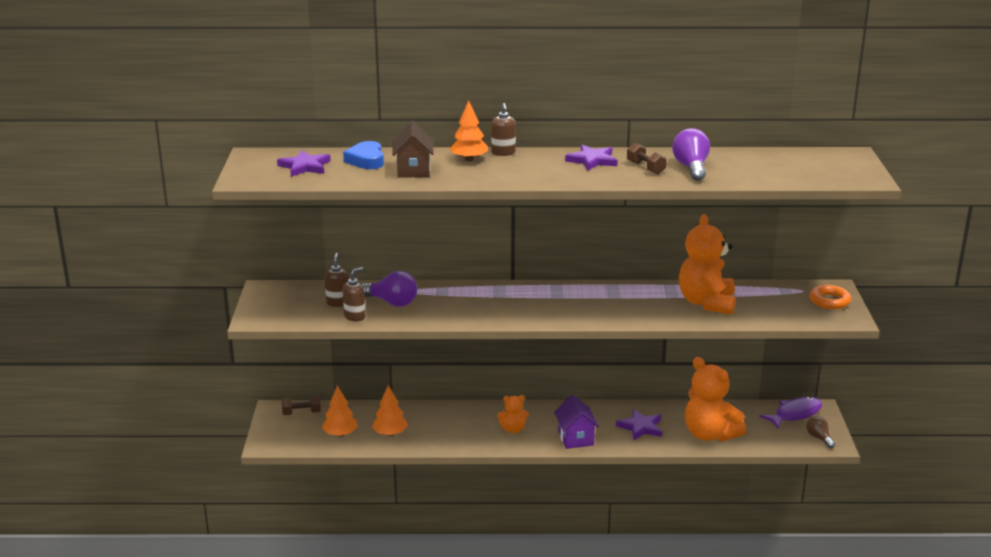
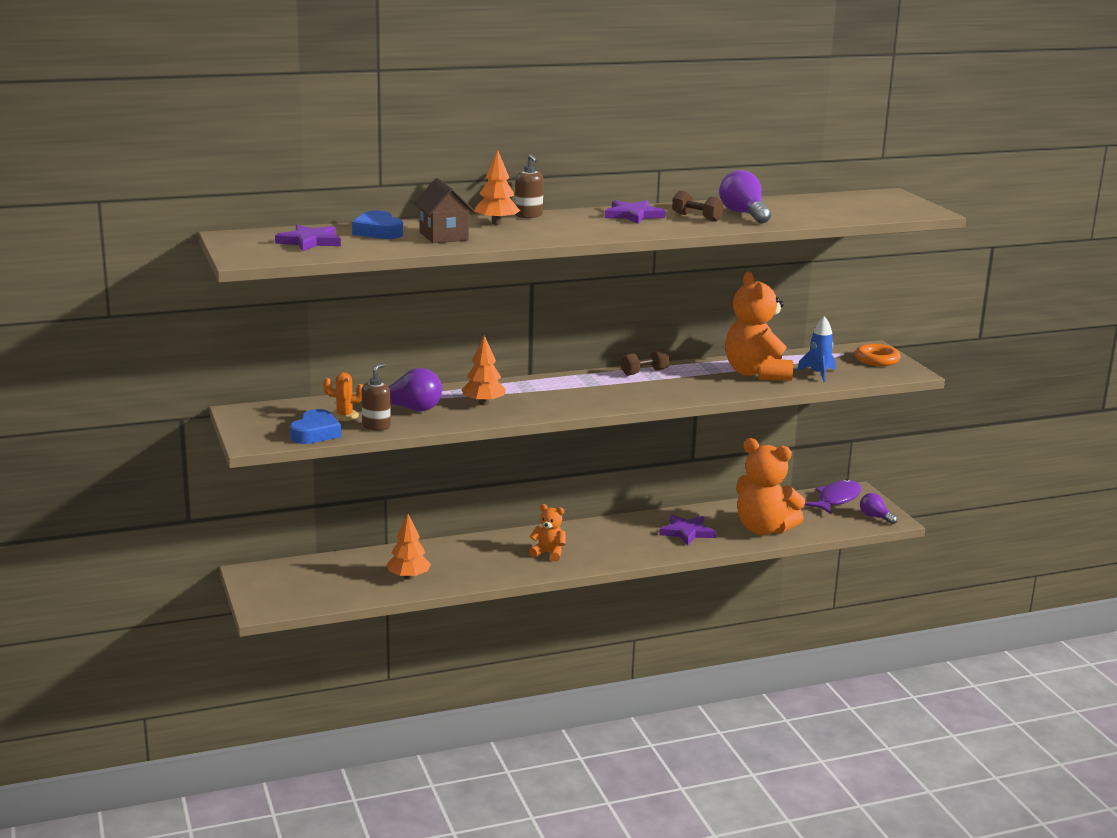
camera: 20 degrees left, 5 degrees down
brown dumbbell [282,396,321,415] -> brown dumbbell moved to [621,349,669,376]
orange tree [322,385,358,437] -> orange tree moved to [461,335,506,405]
brown soap dispenser [324,253,349,307] -> orange cactus [323,372,363,421]
orange teddy bear [497,395,529,433] -> orange teddy bear turned 135 degrees counterclockwise [529,504,566,562]
purple house [554,395,599,449] -> none
brown light bulb [806,416,835,448] -> purple light bulb [860,493,897,524]
none -> blue heart [290,409,341,444]
none -> blue rocket [797,316,835,382]

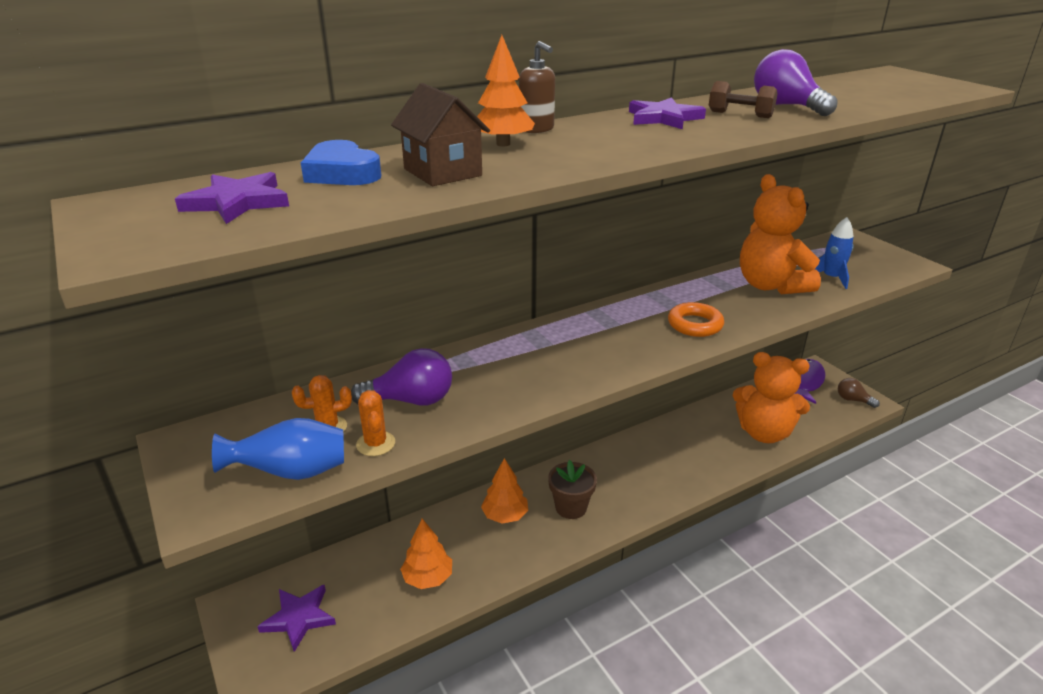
camera: 10 degrees left, 10 degrees up
blue heart [290,409,341,444] -> blue vase [212,418,344,480]
brown soap dispenser [361,363,391,431] -> orange cactus [356,390,395,456]
orange tree [461,335,506,405] -> orange tree moved to [481,458,528,524]
orange teddy bear [529,504,566,562] -> brown flower pot [548,460,597,519]
brown dumbbell [621,349,669,376] -> none
purple star [659,515,716,546] -> purple star moved to [257,585,336,652]
orange ring [855,344,901,366] -> orange ring moved to [668,302,724,337]
purple light bulb [860,493,897,524] -> brown light bulb [838,378,880,408]

